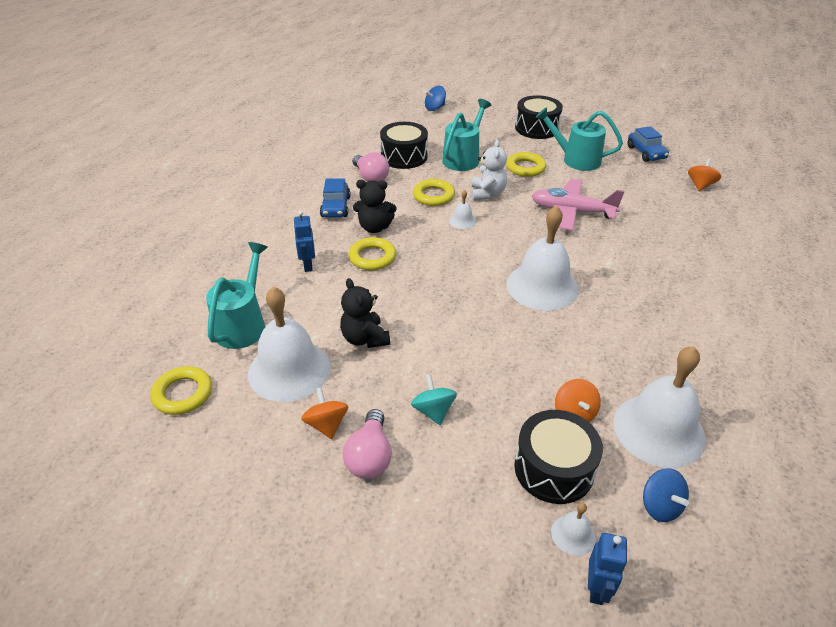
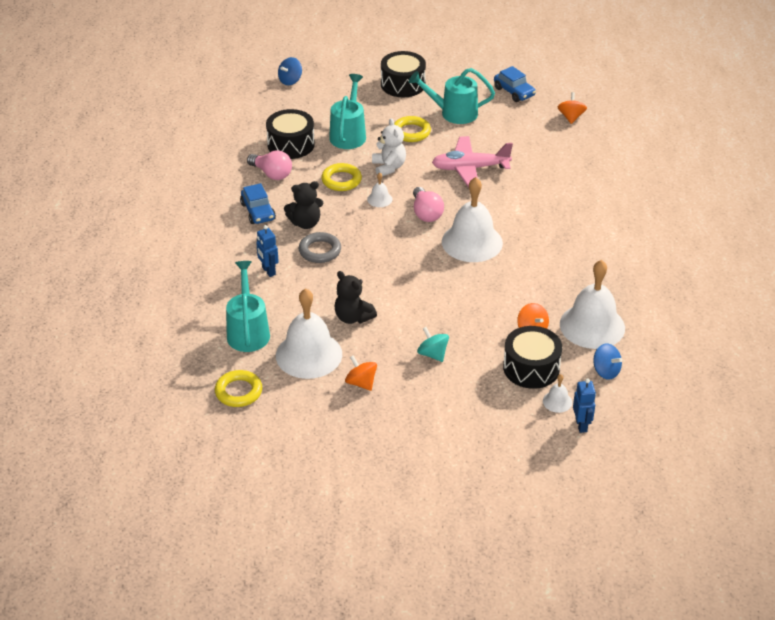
camera: 20 degrees left, 0 degrees up
pink light bulb [343,409,392,479] -> pink light bulb moved to [413,187,444,222]
yellow ring [349,237,396,270] -> grey ring [299,232,341,263]

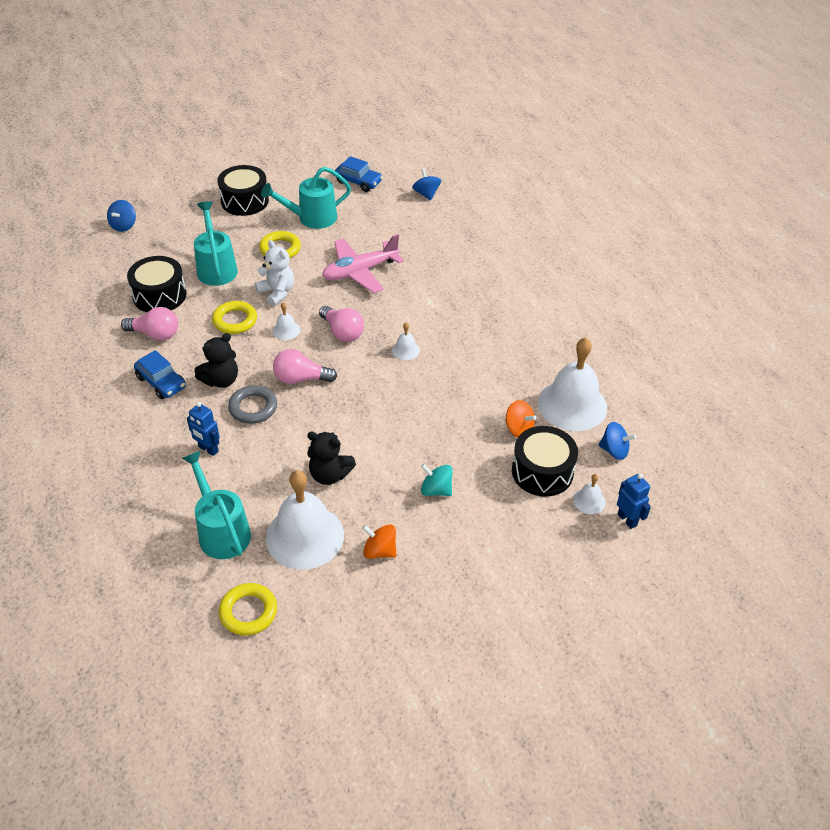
camera: 25 degrees left, 5 degrees up
white bell [442,177,503,262] -> white bell [392,323,420,360], size x0.43
orange spinning top [558,92,587,124] -> blue spinning top [412,168,441,201]
none -> pink light bulb [273,349,337,384]

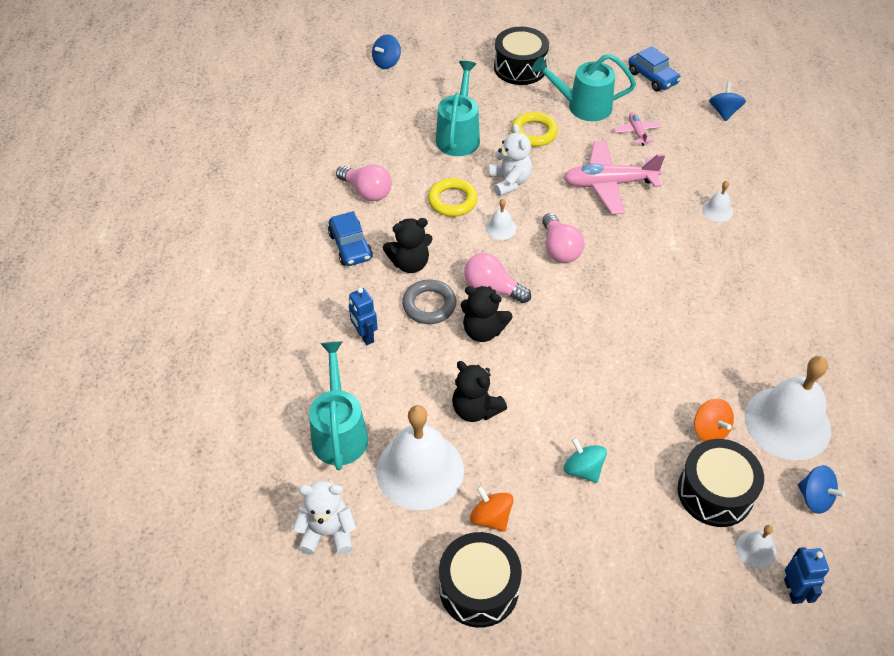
camera: 25 degrees right, 5 degrees up
black drum [127,256,187,312] -> black drum moved to [439,532,522,628]
yellow ring [219,583,277,636] -> white teddy bear [293,481,356,555]
white bell [392,323,420,360] -> white bell moved to [702,181,733,222]
none -> black teddy bear [461,286,513,342]
none -> pink plane [613,112,662,146]

